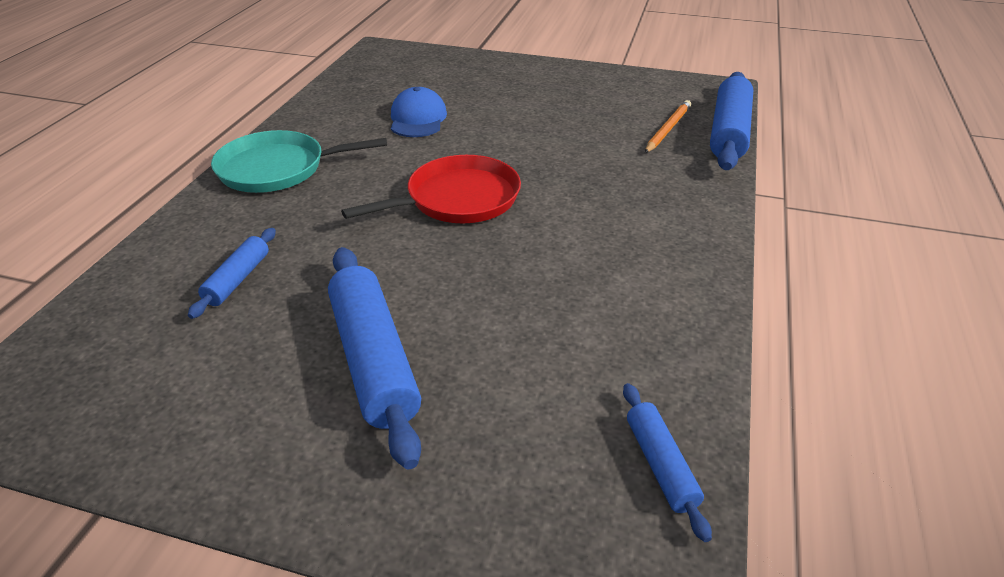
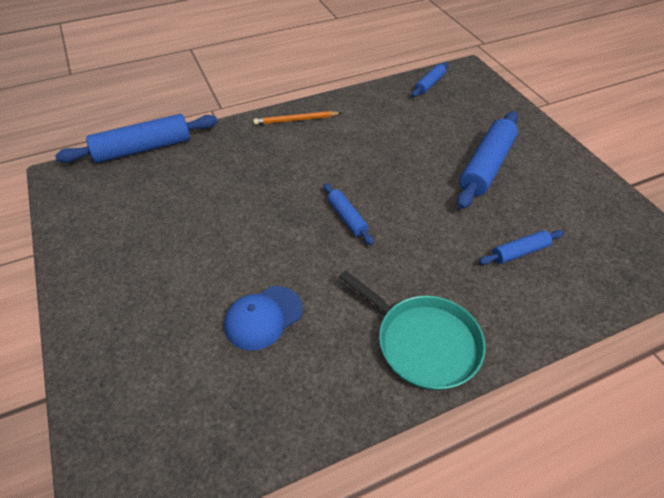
camera: 130 degrees left, 10 degrees up
red pan [341,155,521,223] -> blue rolling pin [324,183,374,245]
orange pencil [645,100,691,153] -> orange pencil moved to [253,111,341,125]

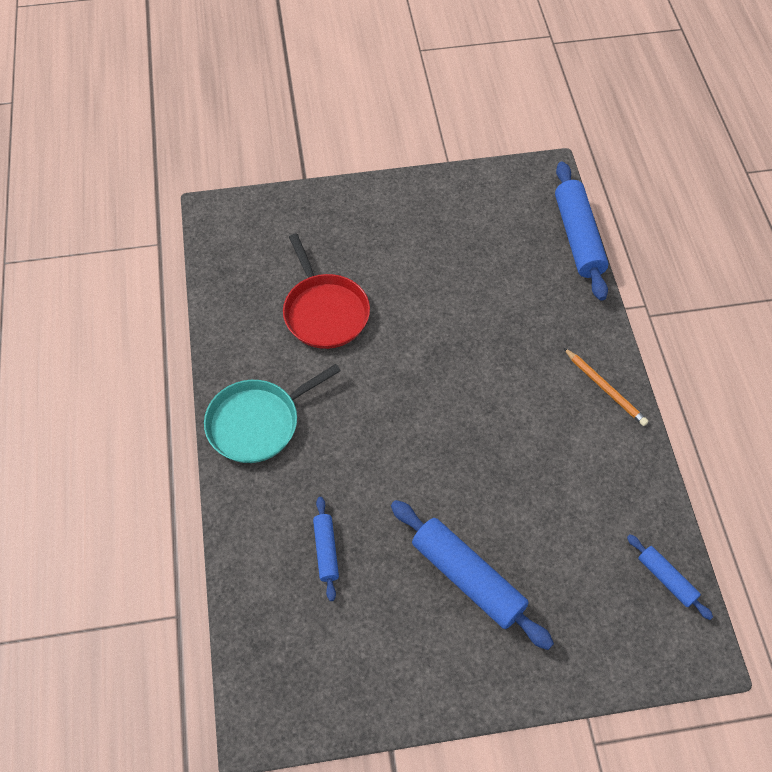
camera: 105 degrees right, 10 degrees up
blue cap [224,286,303,350] -> red pan [283,233,370,349]
orange pencil [253,111,341,125] -> orange pencil turned 135 degrees clockwise [564,348,649,426]
blue rolling pin [324,183,374,245] -> none

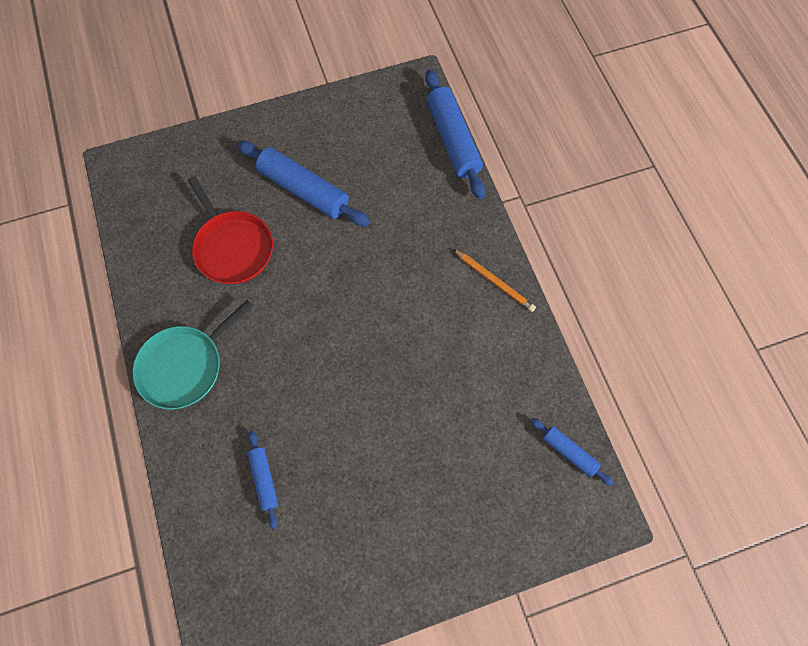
camera: 10 degrees left, 10 degrees up
blue rolling pin [391,500,554,650] -> blue rolling pin moved to [237,141,370,227]

